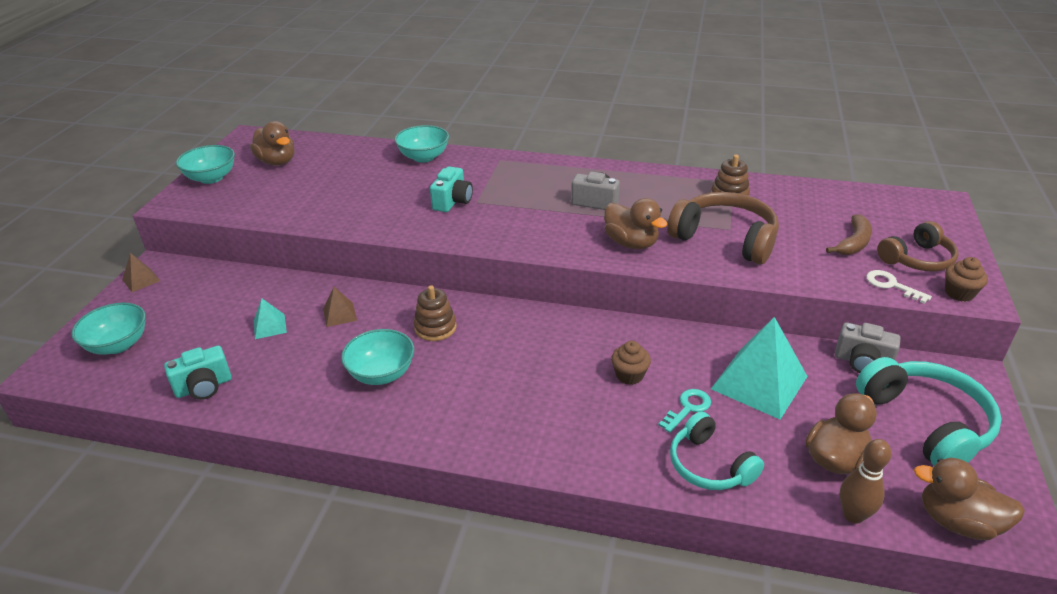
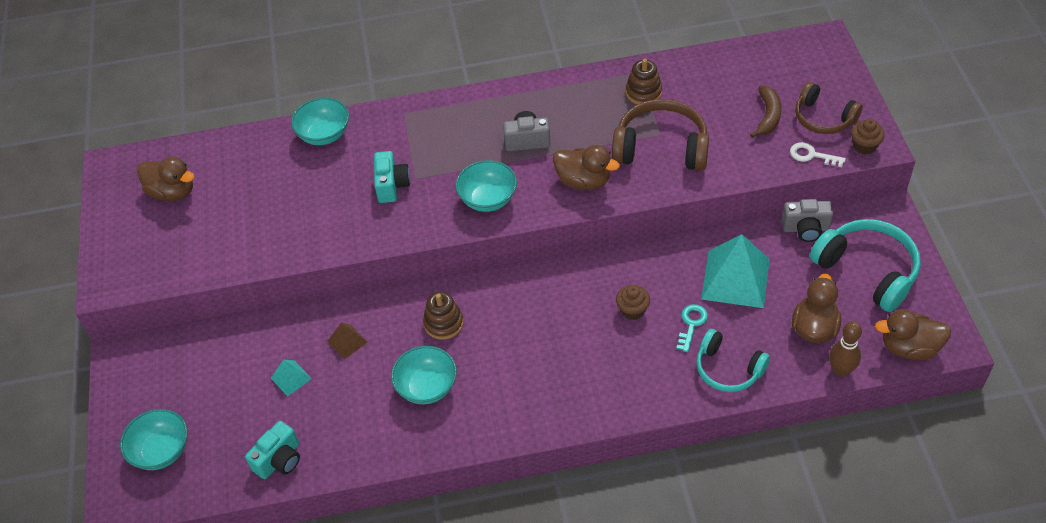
camera: 20 degrees left, 15 degrees up
brown pyramid [122,253,160,292] -> none
turquoise bowl [176,145,235,184] -> turquoise bowl moved to [456,160,517,212]
brown headphones [877,221,958,272] -> brown headphones turned 90 degrees clockwise [795,82,863,134]

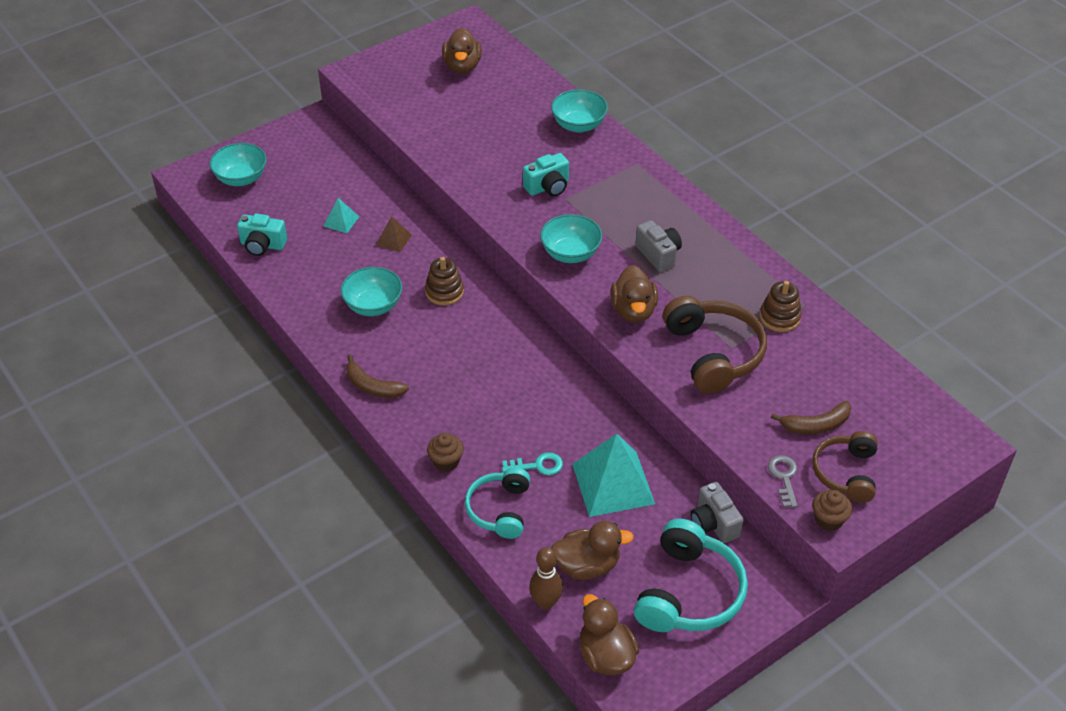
camera: 60 degrees right, 5 degrees down
brown cupcake [616,285,650,320] -> brown cupcake moved to [427,433,464,472]
white key [790,142,846,167] -> grey key [768,455,797,508]
none -> brown banana [346,354,409,398]

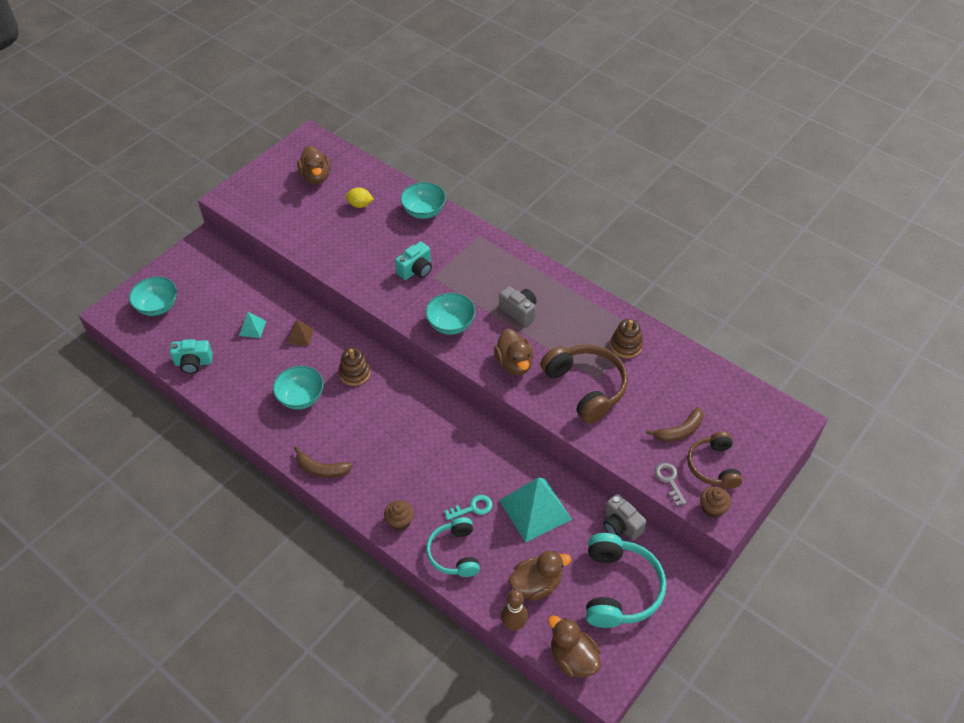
camera: 15 degrees left, 5 degrees up
none -> yellow lemon [345,187,374,208]

